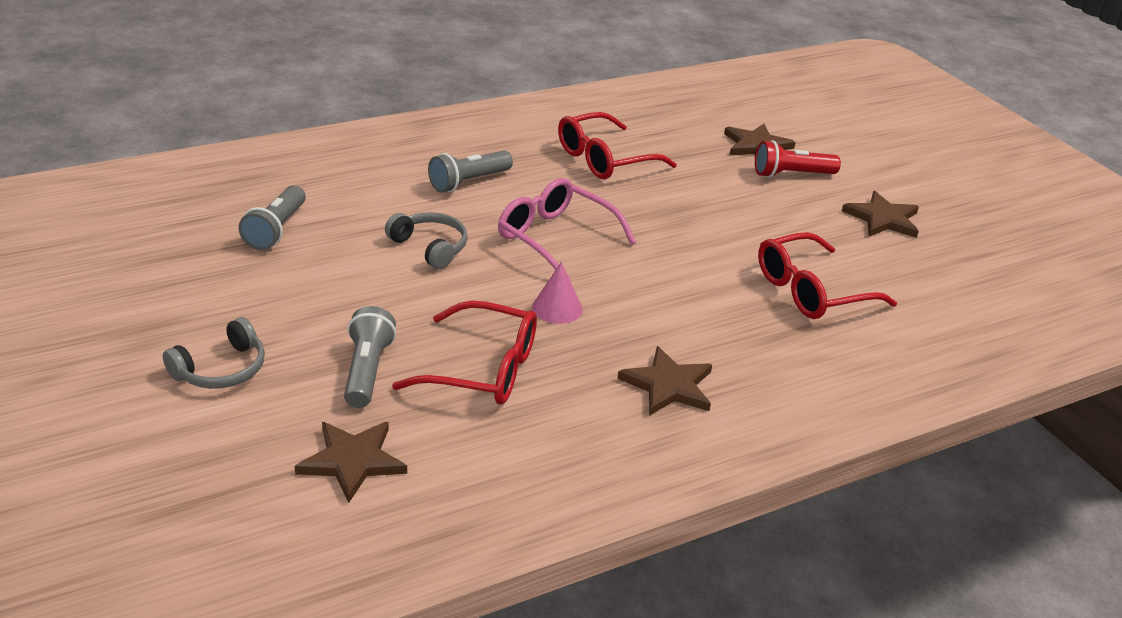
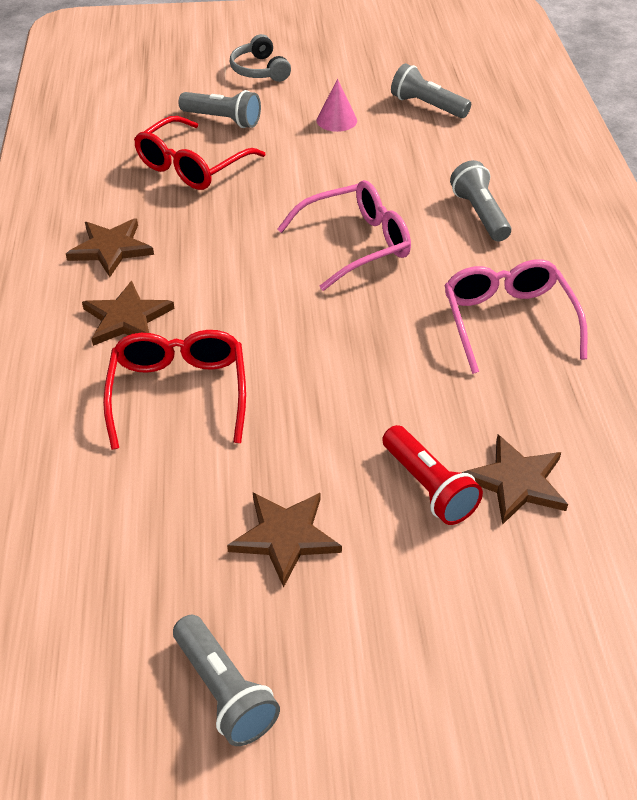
camera: 115 degrees right, 10 degrees up
brown star [295,422,407,503] -> brown star moved to [82,281,175,346]
grey headphones [385,212,468,269] -> none
pink cone [532,262,583,324] -> pink cone moved to [317,79,357,132]
red glasses [558,112,677,179] -> pink glasses [444,259,588,374]
red flashlight [755,140,841,178] -> red flashlight turned 135 degrees clockwise [382,425,483,525]
none -> grey flashlight [173,615,280,746]

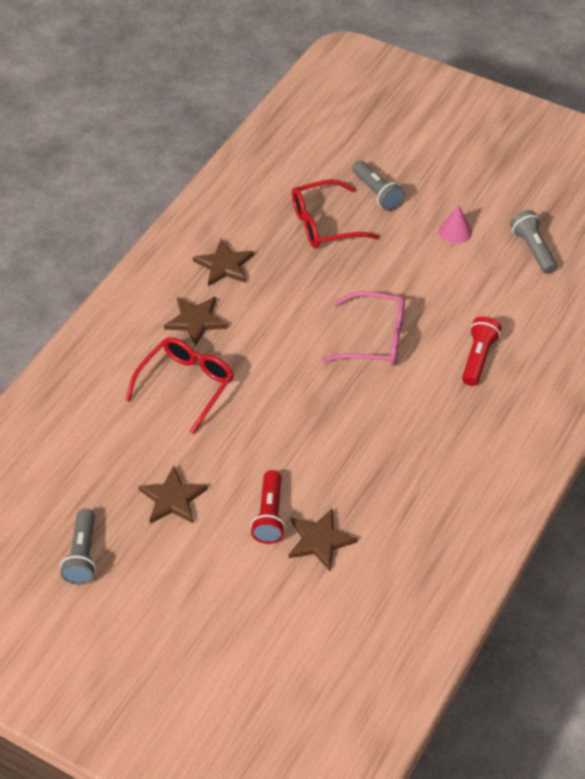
camera: 35 degrees right, 5 degrees up
grey headphones [230,34,291,82] -> none
pink glasses [444,259,588,374] -> none
grey flashlight [450,160,511,242] -> red flashlight [462,317,501,386]

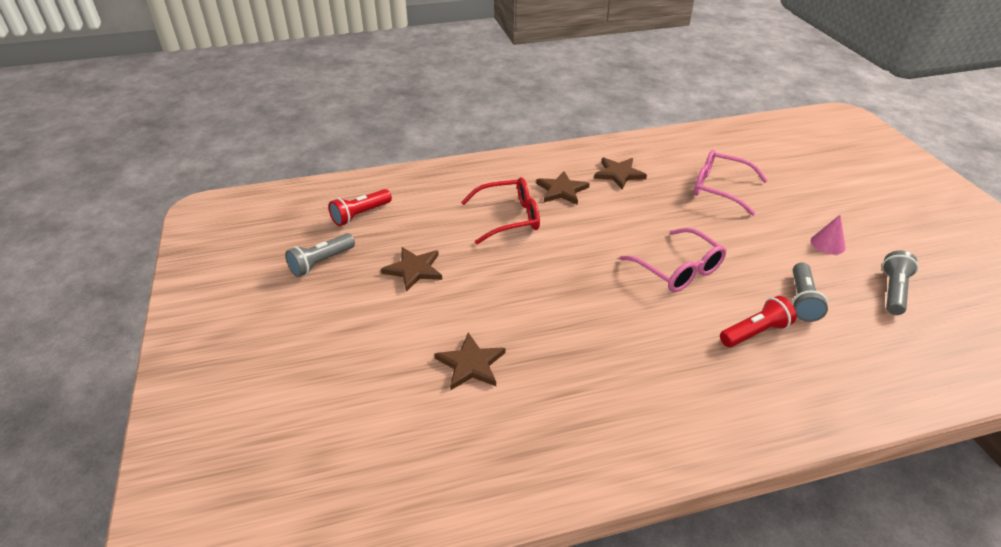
camera: 45 degrees right, 10 degrees down
red flashlight [250,470,286,544] -> red flashlight moved to [329,189,392,226]
red glasses [292,179,379,248] -> pink glasses [694,150,768,216]
grey flashlight [352,161,405,211] -> grey flashlight moved to [792,262,828,322]

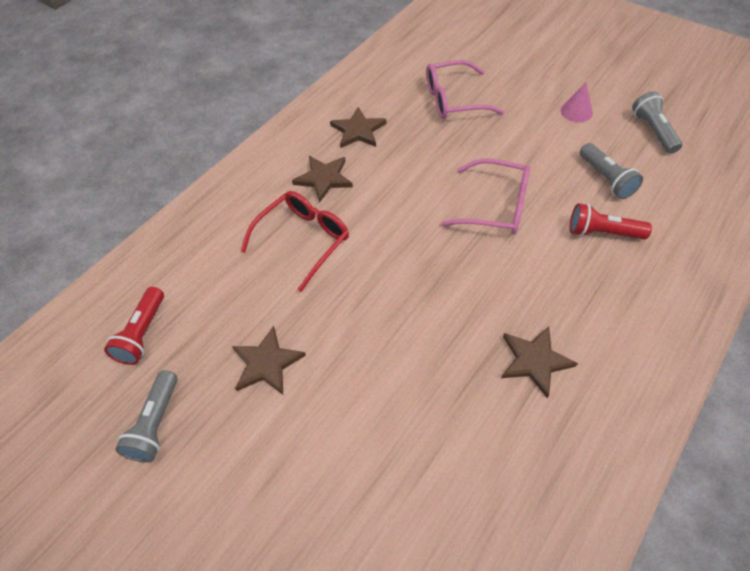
camera: 35 degrees left, 15 degrees up
brown star [434,332,506,390] -> brown star moved to [501,327,578,398]
red flashlight [720,296,796,347] -> red flashlight turned 105 degrees counterclockwise [570,203,652,239]

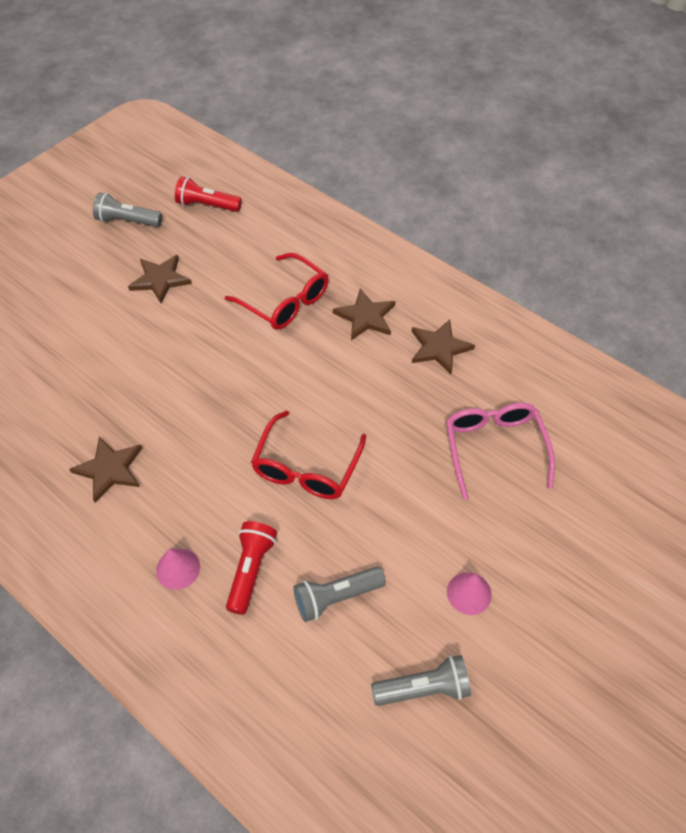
camera: 90 degrees right, 0 degrees up
pink glasses [441,158,530,234] -> red glasses [251,411,366,499]
none -> pink cone [156,549,200,590]

